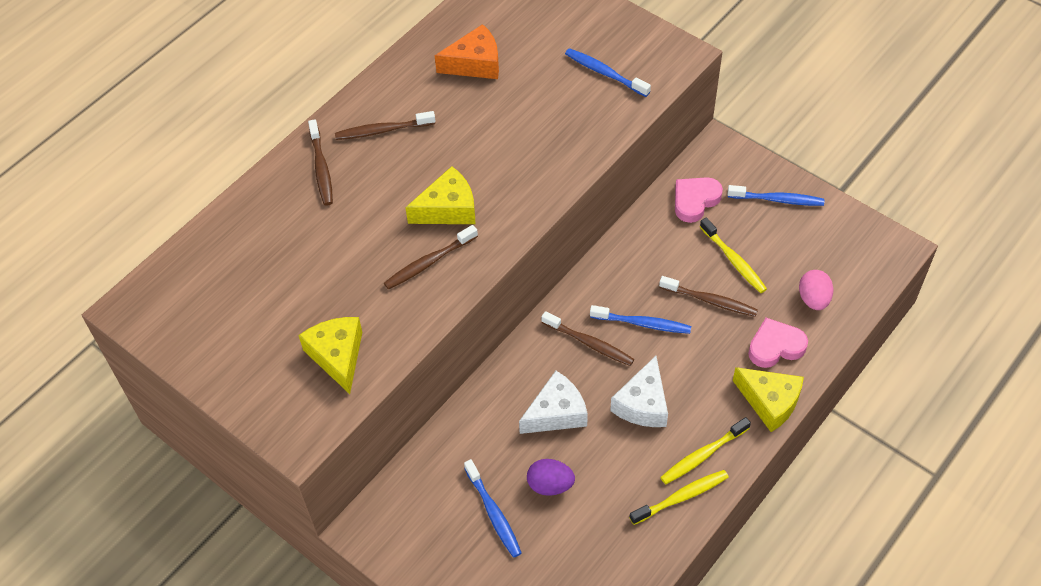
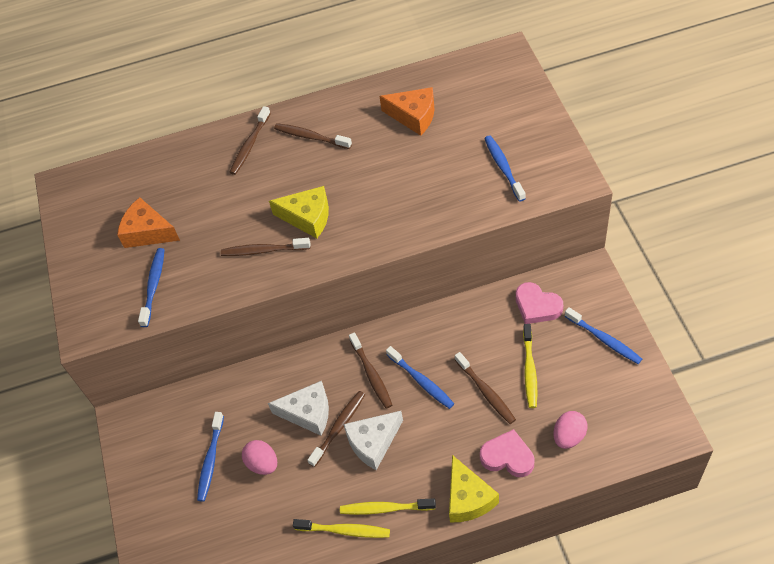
camera: 40 degrees right, 0 degrees up
yellow cheese [299,317,362,394] -> blue toothbrush [138,248,165,327]
purple egg [527,459,575,496] -> pink egg [242,440,277,475]
pink heart [675,177,723,223] -> pink heart turned 135 degrees counterclockwise [516,282,563,324]
none -> orange cheese [117,197,180,248]
none -> brown toothbrush [307,391,365,467]

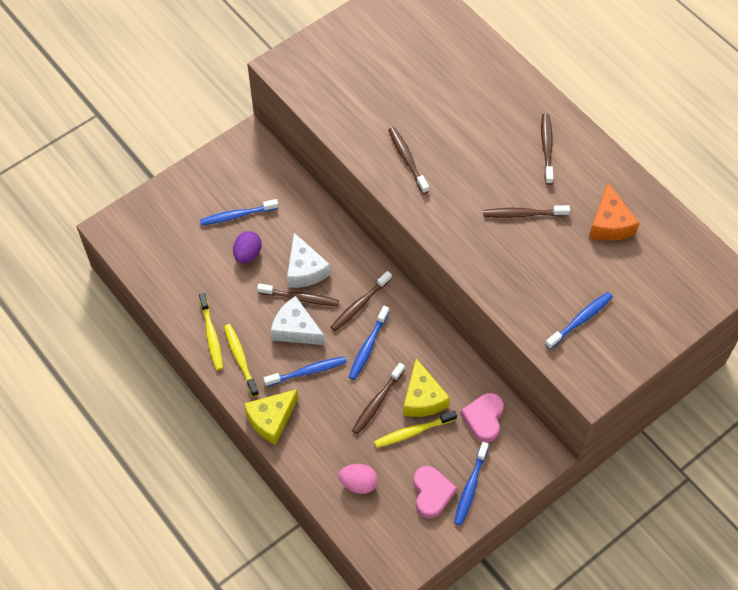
camera: 60 degrees right, 5 degrees up
orange cheese [117,197,180,248] -> none
blue toothbrush [138,248,165,327] -> blue toothbrush moved to [264,356,347,387]
brown toothbrush [229,106,271,175] -> brown toothbrush moved to [483,205,570,218]
pink egg [242,440,277,475] -> purple egg [233,231,262,263]
yellow cheese [269,186,329,238] -> yellow cheese moved to [403,358,450,417]
pink heart [480,429,534,477] -> pink heart moved to [414,466,457,518]

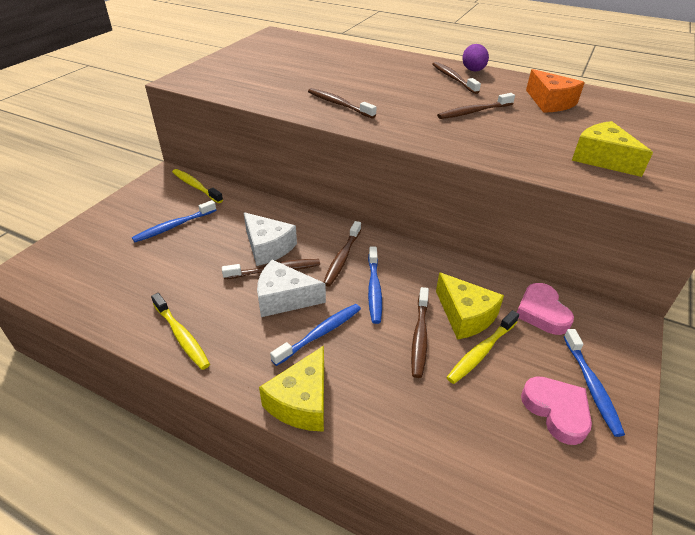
camera: 25 degrees left, 20 degrees down
yellow toothbrush [224,324,259,397] -> yellow toothbrush moved to [172,169,223,203]
purple egg [233,231,262,263] -> purple egg moved to [462,44,489,72]
pink egg [339,464,378,494] -> none
blue toothbrush [545,292,613,349] -> yellow cheese [572,121,653,177]

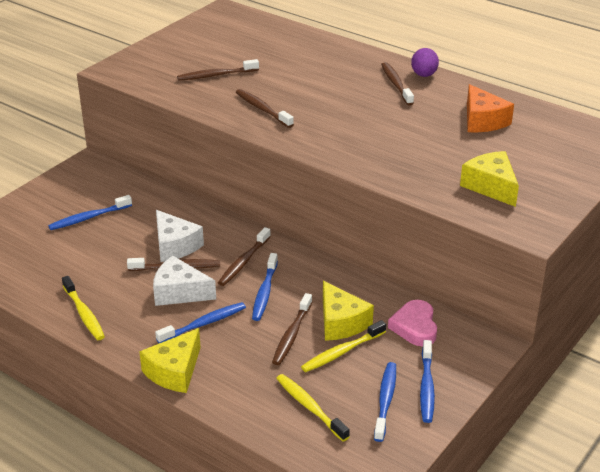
camera: 10 degrees right, 5 degrees down
yellow toothbrush [172,169,223,203] -> yellow toothbrush moved to [276,374,350,441]
brown toothbrush [437,93,515,119] -> brown toothbrush moved to [177,59,259,81]
pink heart [521,376,592,445] -> blue toothbrush [374,362,396,442]

